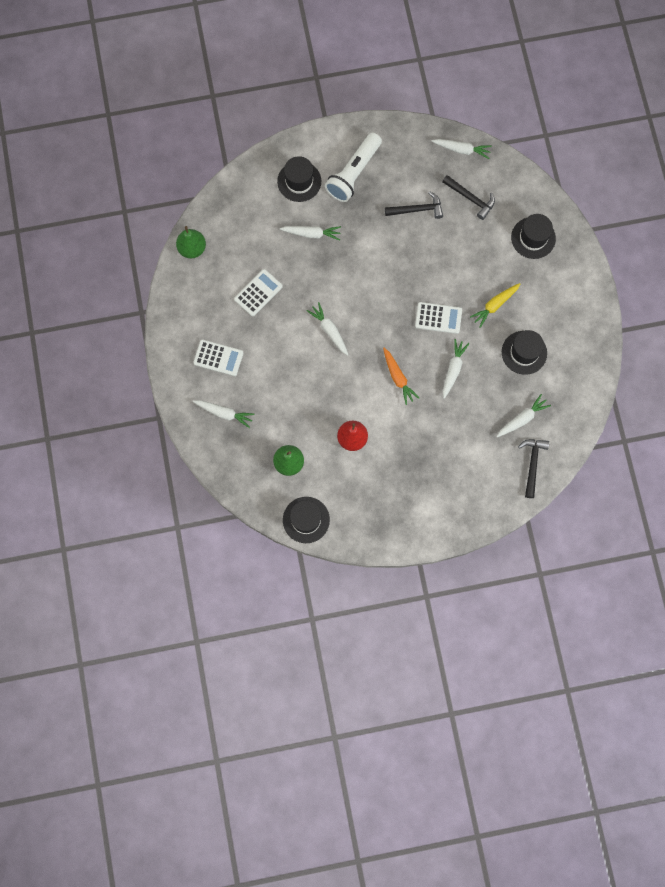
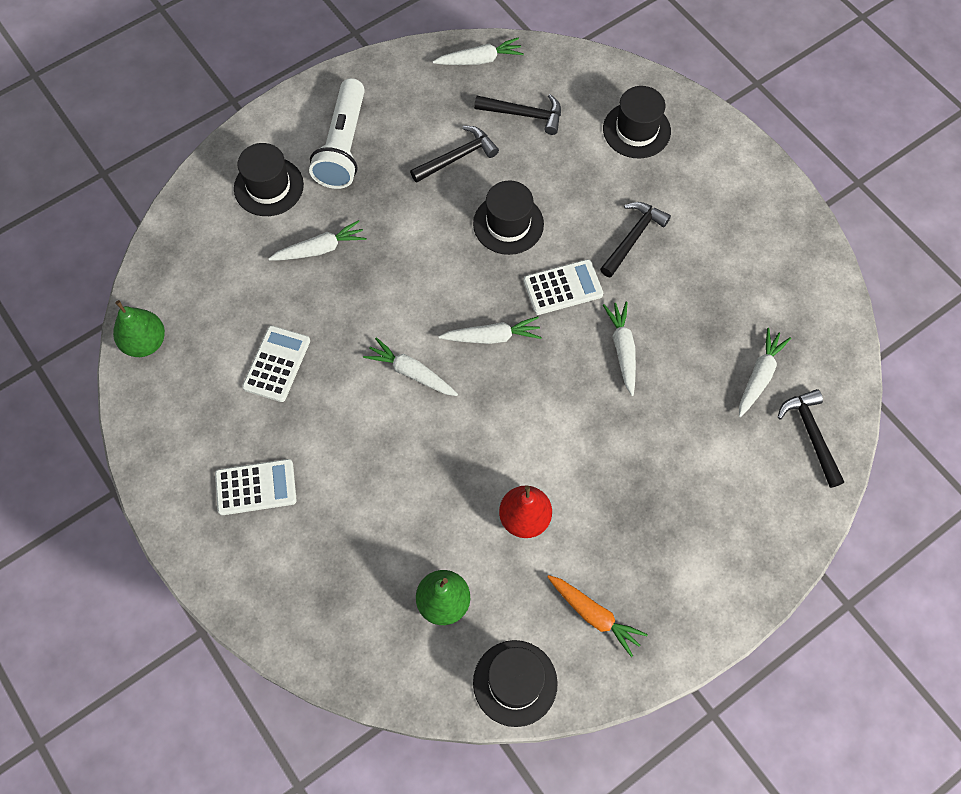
camera: 25 degrees left, 10 degrees down
white carrot [193,400,255,428] -> white carrot moved to [439,316,542,344]
orange carrot [383,348,419,405] -> orange carrot moved to [547,575,648,657]
yellow carrot [470,283,520,328] -> black hammer [600,202,671,278]
black hat [502,330,547,375] -> black hat moved to [473,180,544,255]

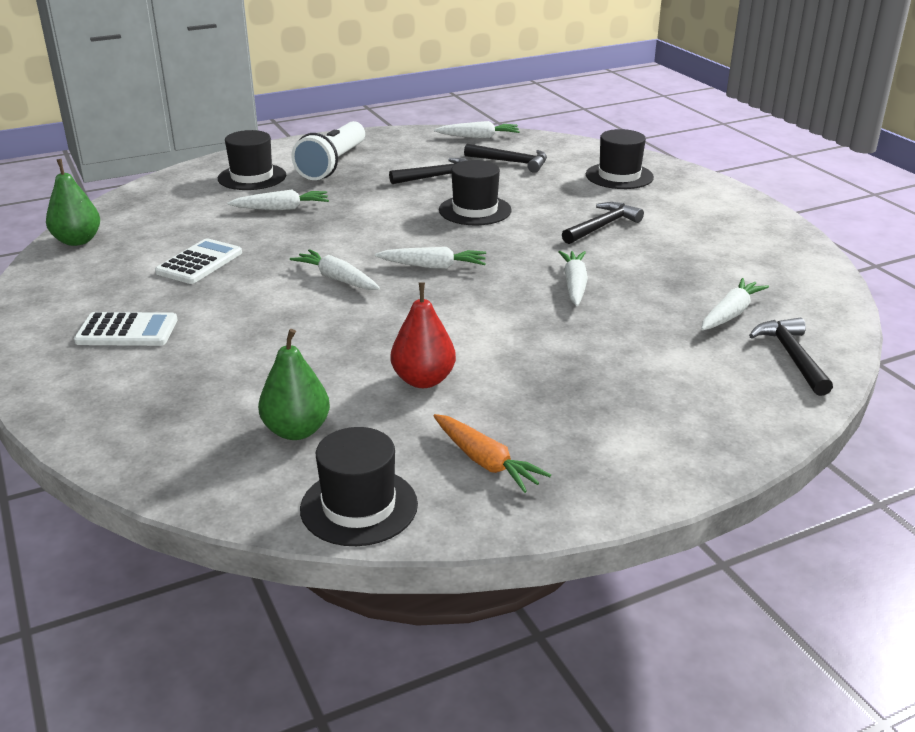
camera: 10 degrees right, 35 degrees down
white calculator [523,259,603,315] -> none

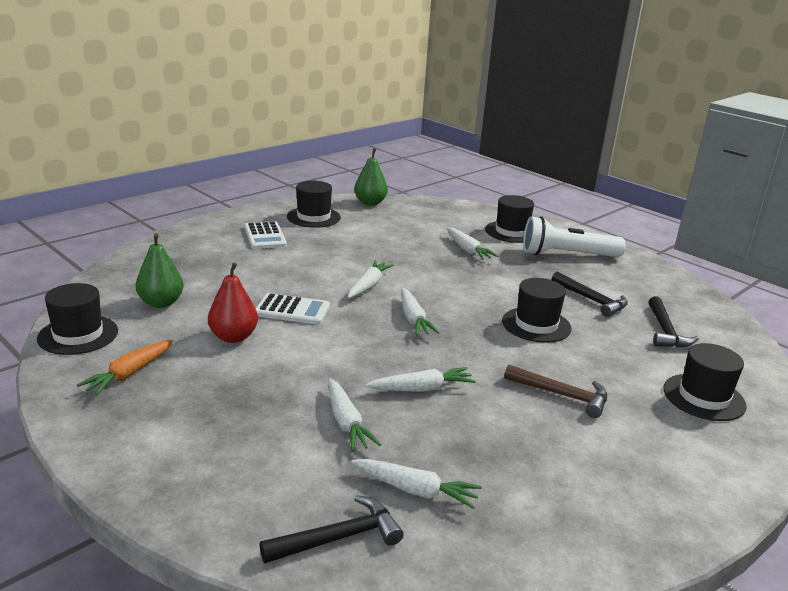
camera: 70 degrees right, 5 degrees down
white calculator [155,238,242,284] -> white calculator moved to [255,293,330,325]
white carrot [434,121,520,138] -> white carrot moved to [328,378,381,451]
black hammer [562,202,644,244] -> brown hammer [504,364,607,418]
none -> black hat [287,181,341,228]

